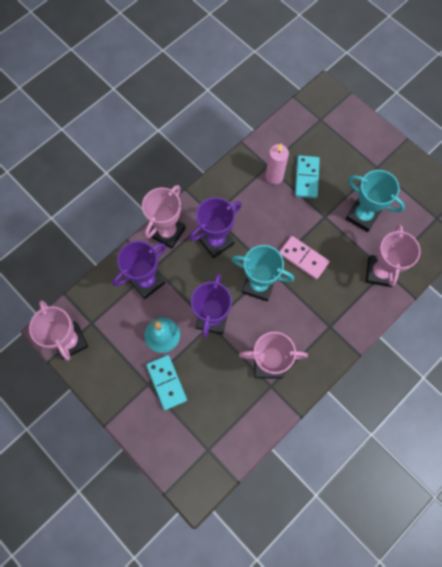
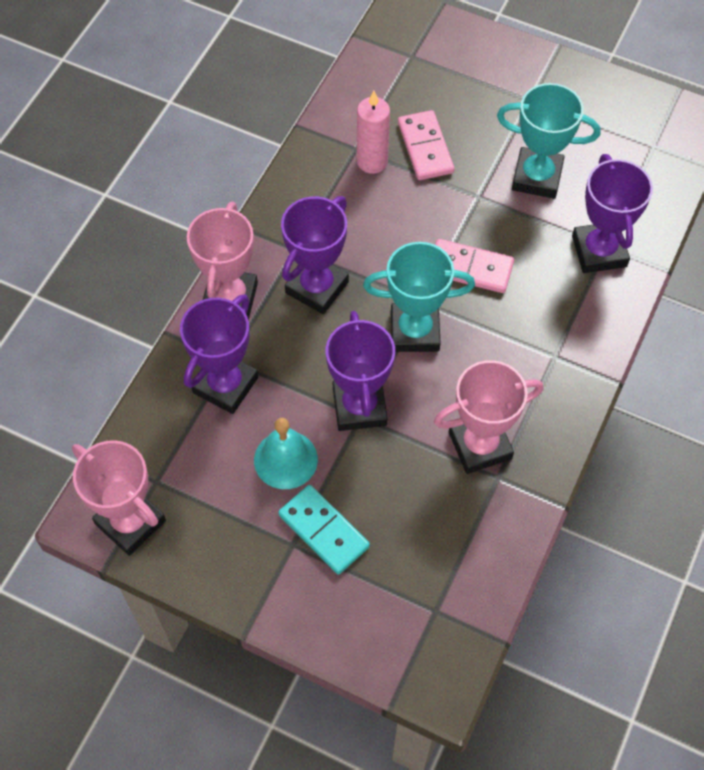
camera: 20 degrees left, 10 degrees down
turquoise domino [295,155,320,198] -> pink domino [398,110,454,180]
pink trophy [365,224,421,287] -> purple trophy [572,154,653,273]

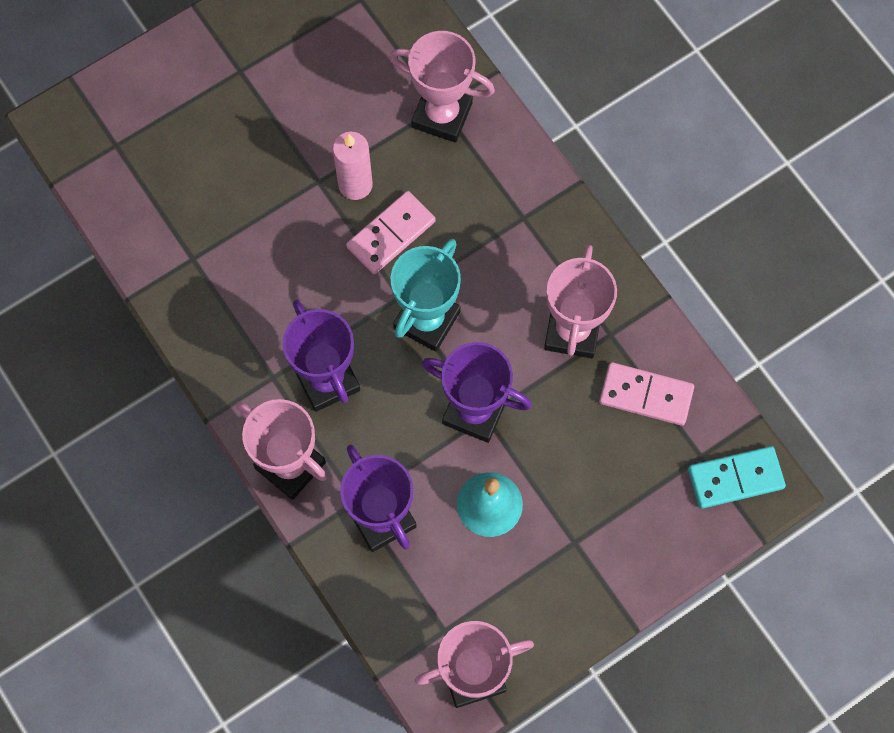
camera: 60 degrees left, 10 degrees up
turquoise domino [278,485,370,575] -> turquoise domino moved to [688,446,786,509]
pink candle [357,91,390,174] -> pink candle moved to [333,132,373,200]
pink domino [398,110,454,180] -> pink domino moved to [599,362,694,426]
turquoise trophy [497,83,600,199] -> none
purple trophy [572,154,653,273] -> pink trophy [389,31,495,143]

